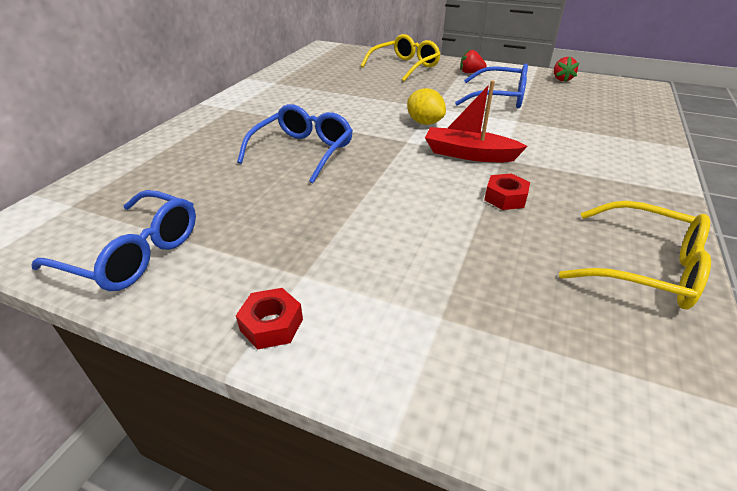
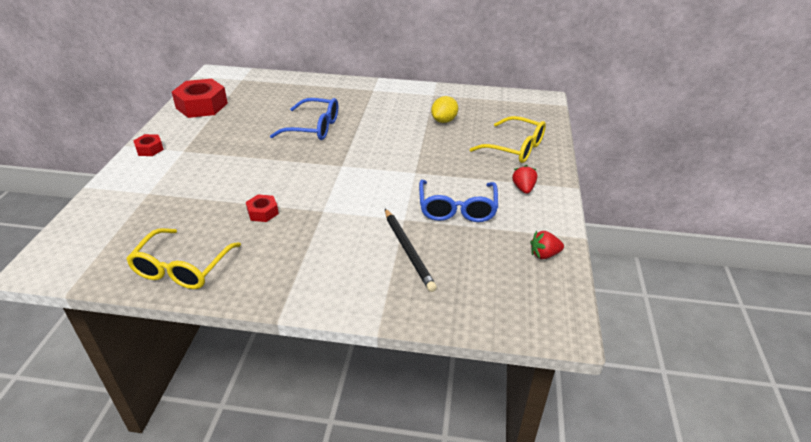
camera: 75 degrees right, 0 degrees up
blue glasses [31,190,196,291] -> red nut [172,79,228,118]
yellow lemon [407,88,446,125] -> yellow lemon moved to [431,96,458,123]
red boat [425,80,528,162] -> none
none -> black pencil [385,209,437,292]

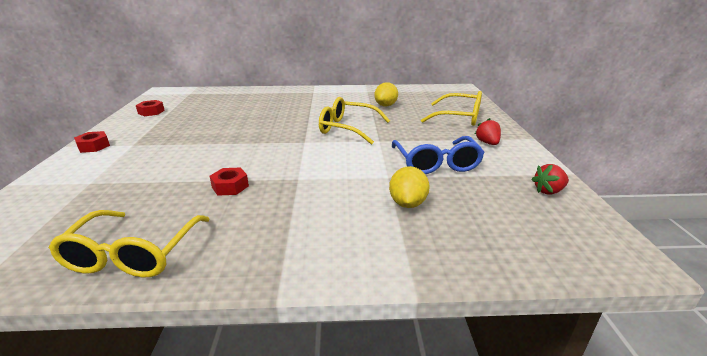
camera: 10 degrees left, 10 degrees down
red nut [172,79,228,118] -> red nut [136,100,165,116], size x0.50
blue glasses [270,98,338,140] -> none
black pencil [385,209,437,292] -> yellow lemon [389,166,430,208]
none -> yellow glasses [319,97,390,145]

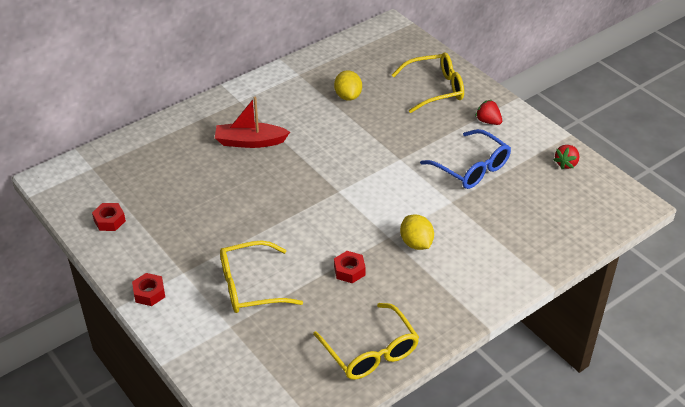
camera: 35 degrees left, 15 degrees up
yellow glasses [319,97,390,145] -> yellow glasses moved to [220,241,303,313]
yellow lemon [389,166,430,208] -> yellow lemon moved to [400,215,434,250]
none -> red boat [215,97,290,148]

